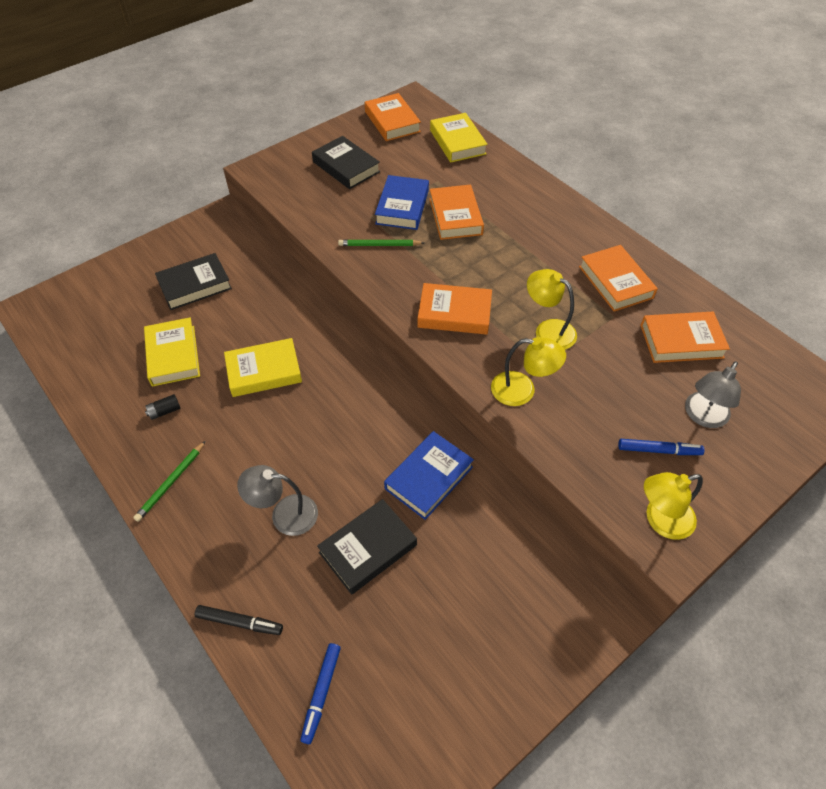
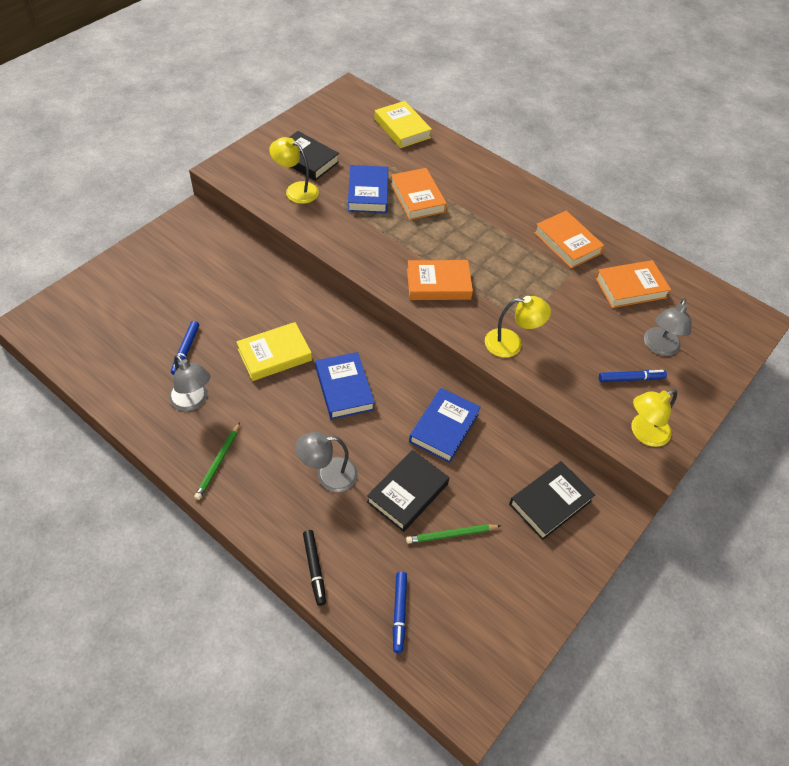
camera: 15 degrees left, 0 degrees up
yellow book [144,317,200,387] -> blue marker [171,321,199,375]
black battery [145,394,180,420] -> grey lamp [169,355,210,411]
black book [155,253,232,310] -> black book moved to [509,461,595,540]
black marker [195,605,283,635] -> black marker turned 75 degrees clockwise [303,530,326,606]
green pencil [338,240,424,246] -> green pencil moved to [406,524,501,544]
orange book [365,93,421,141] -> none
yellow lamp [527,269,577,350] -> yellow lamp moved to [269,137,319,204]
none -> blue book [315,352,375,420]

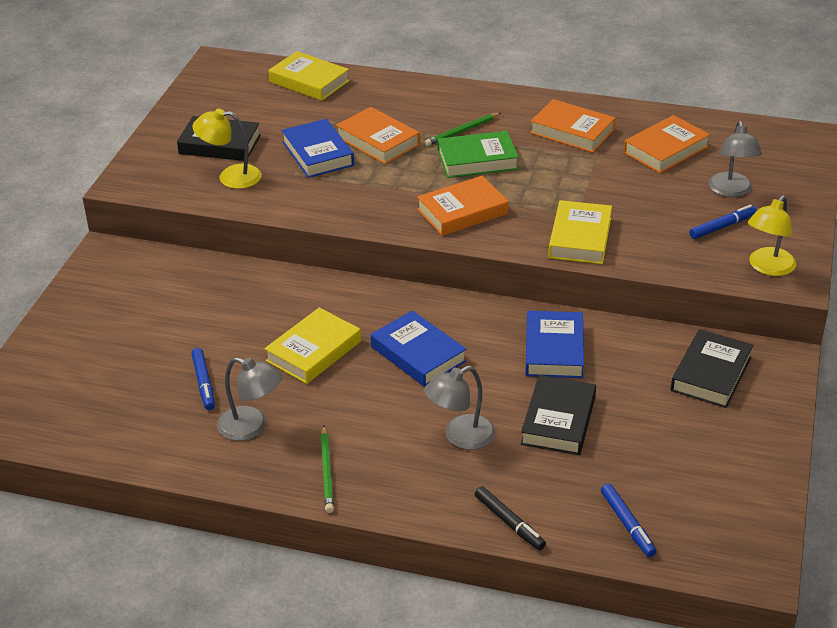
camera: 20 degrees left, 15 degrees down
green pencil [406,524,501,544] -> green pencil moved to [425,113,501,146]
yellow lamp [485,296,551,358] -> yellow book [548,200,612,264]
none -> green book [438,131,519,178]

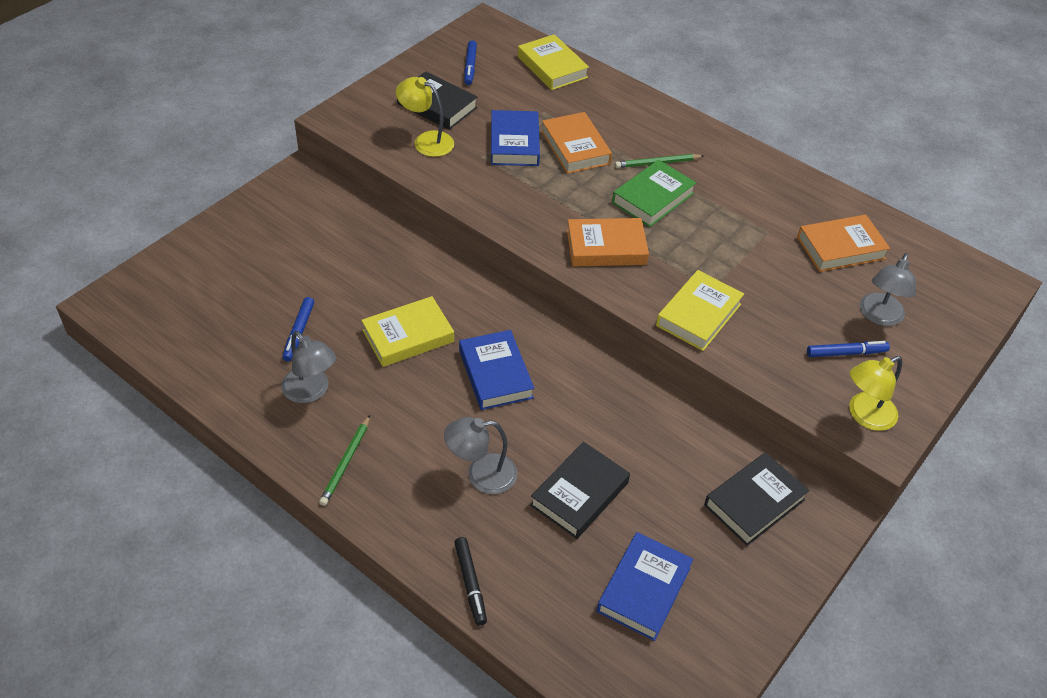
camera: 20 degrees right, 10 degrees up
green book [438,131,519,178] -> green book turned 60 degrees counterclockwise [612,160,696,227]
blue book [525,311,584,378] -> blue book moved to [597,532,693,641]
orange book [530,99,615,153] -> none
blue marker [601,483,657,557] -> blue marker moved to [464,40,477,85]

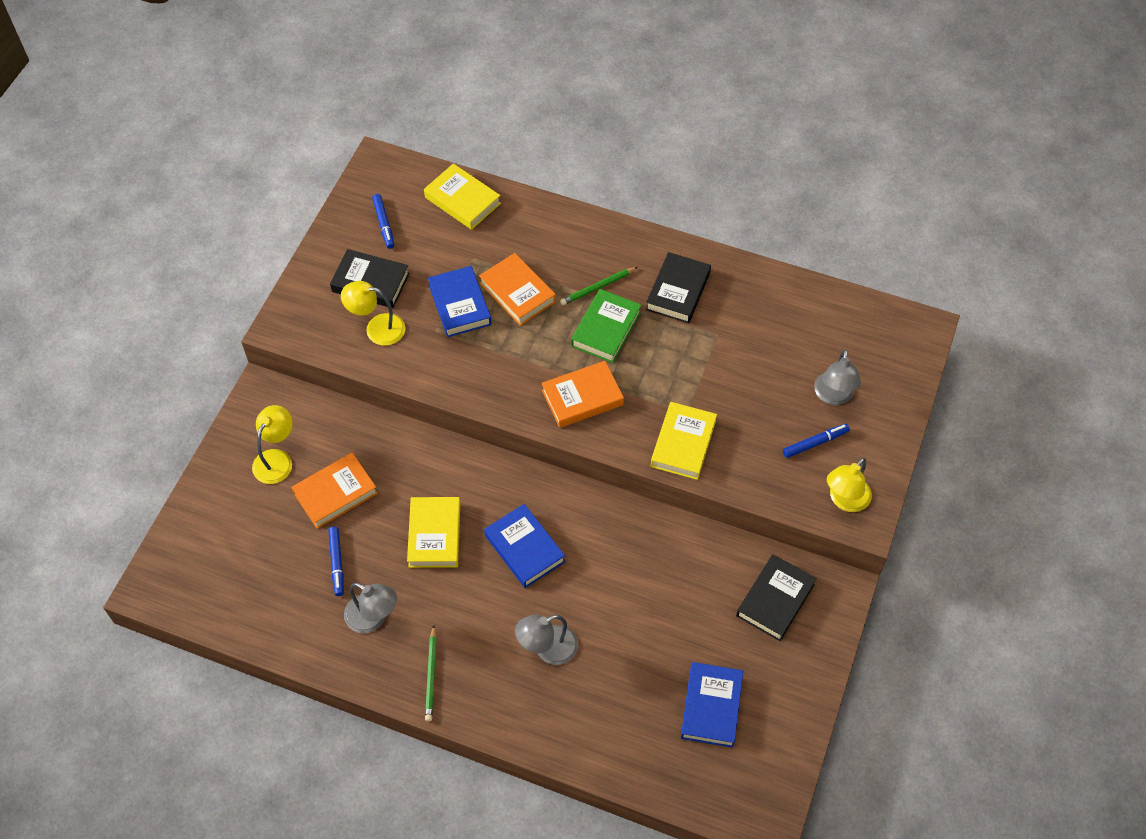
camera: 15 degrees left, 10 degrees up
yellow book [361,296,454,367] -> yellow book turned 45 degrees counterclockwise [407,497,460,568]
black marker [454,537,487,626] -> none
black book [530,442,630,539] -> black book moved to [646,252,711,323]
orange book [797,215,890,272] -> orange book moved to [291,453,378,529]
none -> yellow lamp [252,405,293,484]

